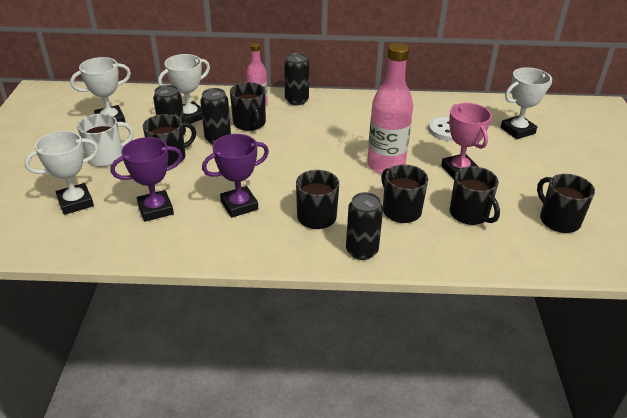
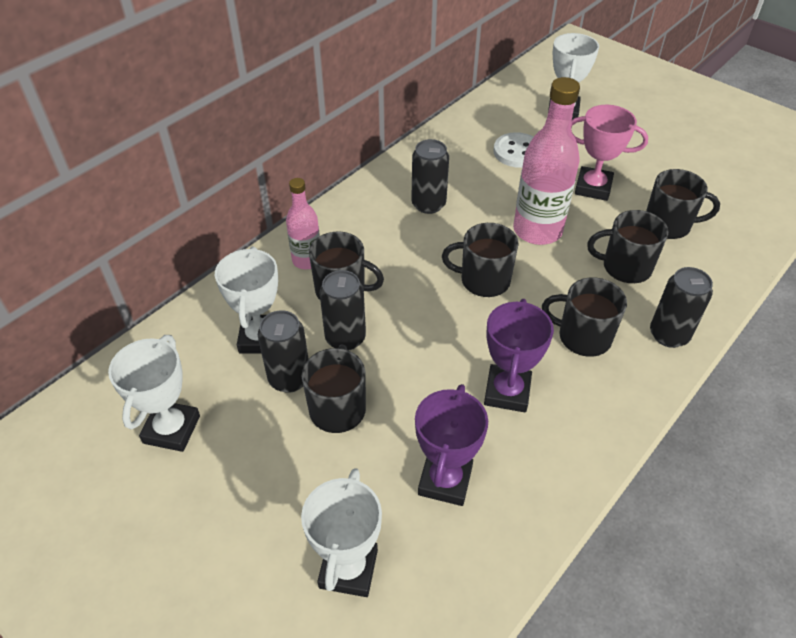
camera: 50 degrees left, 10 degrees up
white mug [77,114,134,167] -> none
black can [284,53,309,105] -> black can moved to [411,139,449,214]
black mug [537,174,595,233] -> black mug moved to [442,223,519,297]

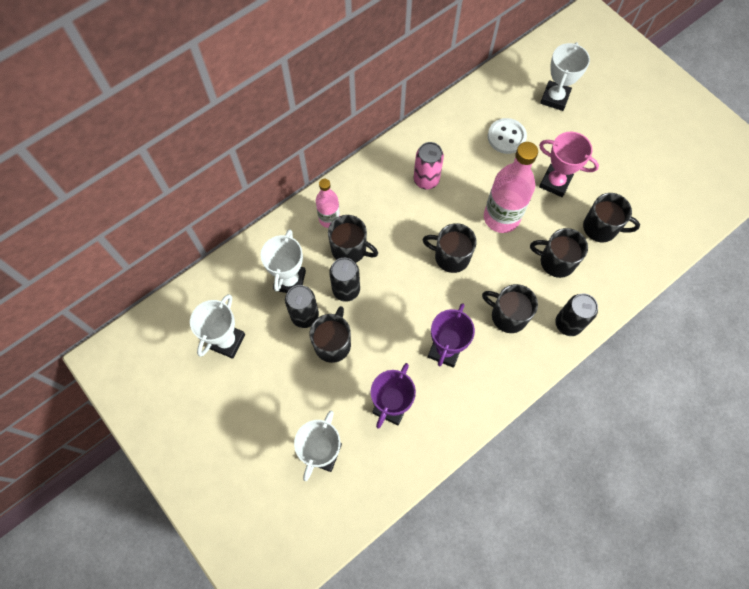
camera: 10 degrees right, 20 degrees up
black can [411,139,449,214] -> pink can [414,142,444,189]

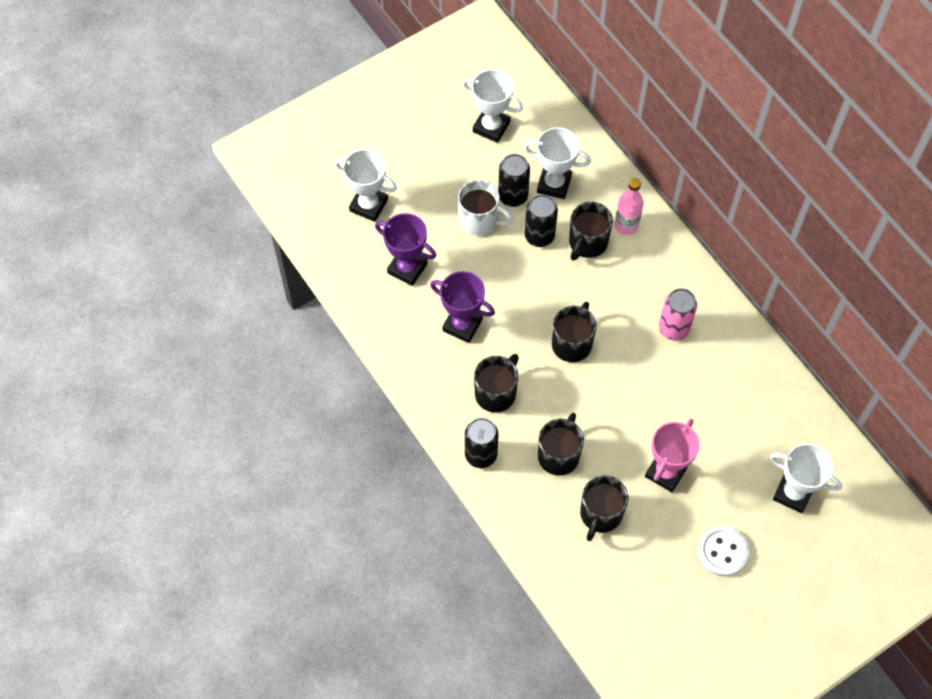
camera: 95 degrees right, 5 degrees down
black mug [310,306,351,363] -> white mug [458,180,513,236]
pink bottle [484,142,538,233] -> none
white button [488,118,527,154] -> white button moved to [698,526,749,576]

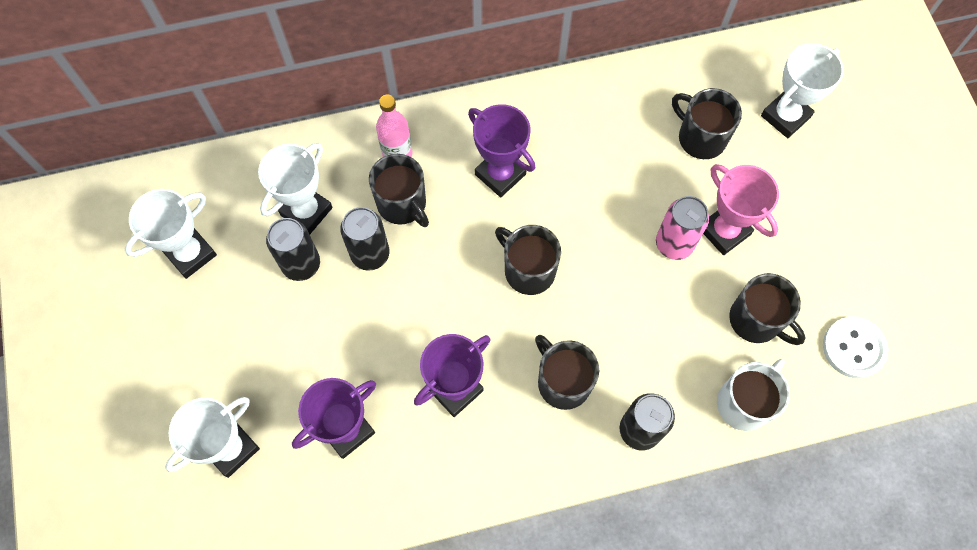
camera: 70 degrees left, 5 degrees up
white mug [458,180,513,236] -> white mug moved to [717,359,790,431]
black mug [538,413,584,476] -> black mug moved to [672,88,742,159]
pink can [659,288,697,340] -> pink can moved to [656,196,709,260]
white button [698,526,749,576] -> white button moved to [823,317,888,378]
none -> purple trophy [468,104,535,197]

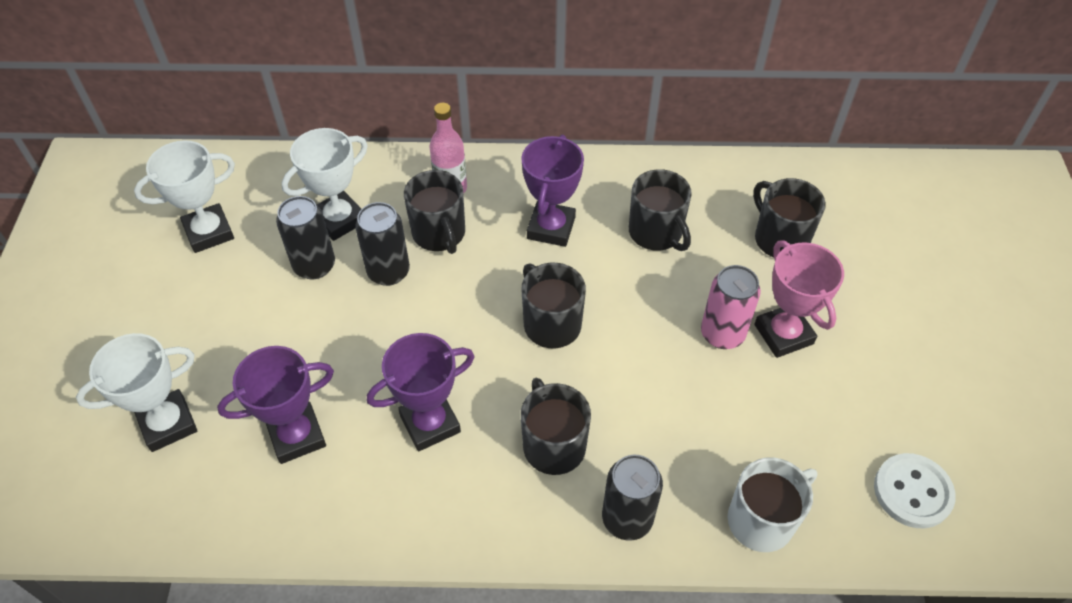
camera: 15 degrees right, 15 degrees down
purple trophy [468,104,535,197] -> purple trophy turned 45 degrees clockwise [521,135,584,247]
black mug [729,273,805,345] -> black mug moved to [629,169,692,251]
white trophy [761,43,844,138] -> none

